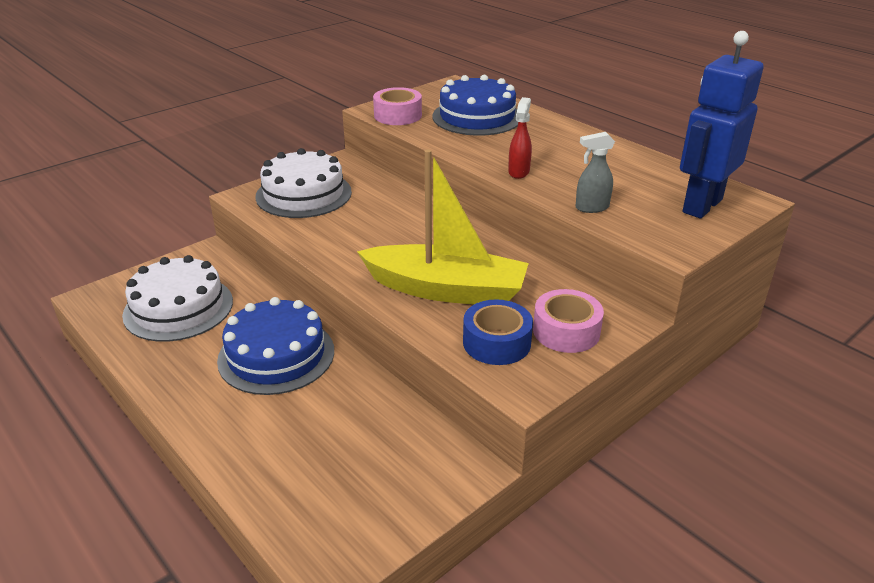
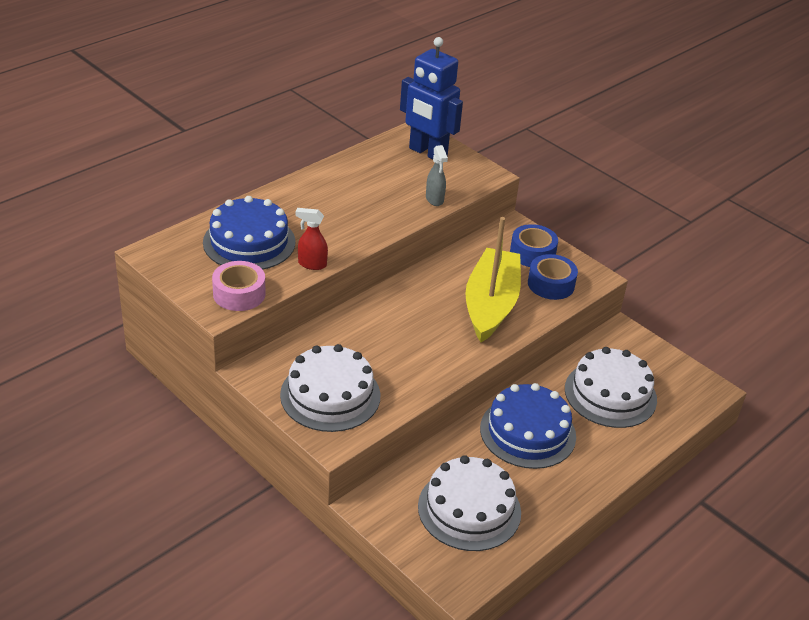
camera: 95 degrees left, 5 degrees up
red spray bottle [508,97,532,179] -> red spray bottle moved to [295,208,328,270]
pink tape [533,289,604,353] -> blue tape [510,224,558,267]
none -> white cake [565,347,657,428]

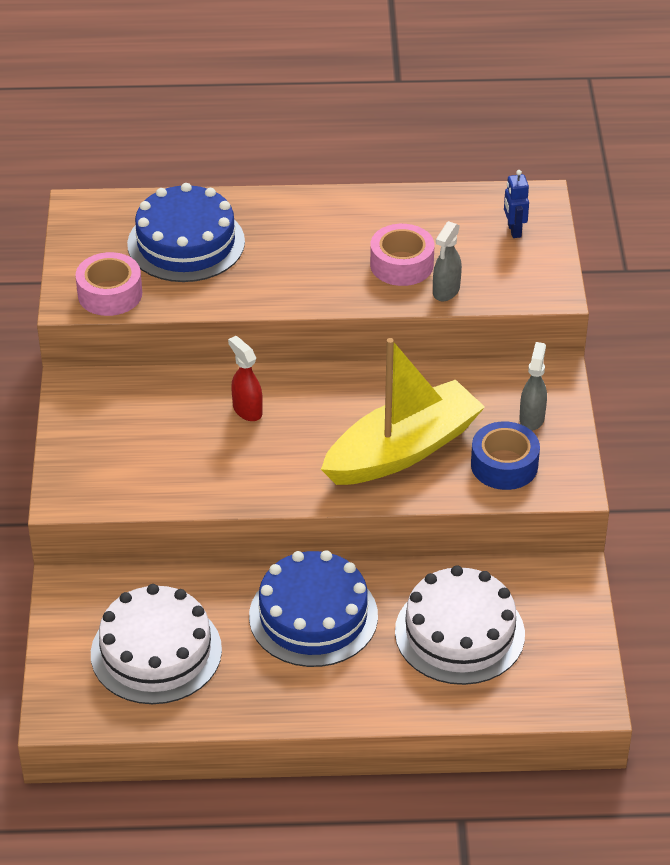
camera: 45 degrees right, 5 degrees up
white cake [280,344,380,432] -> none
red spray bottle [295,208,328,270] -> red spray bottle moved to [228,336,263,421]
blue robot [400,37,463,159] -> blue robot [504,170,529,238], size x0.42
blue tape [510,224,558,267] -> grey spray bottle [519,342,547,431]
none -> pink tape [370,224,434,286]

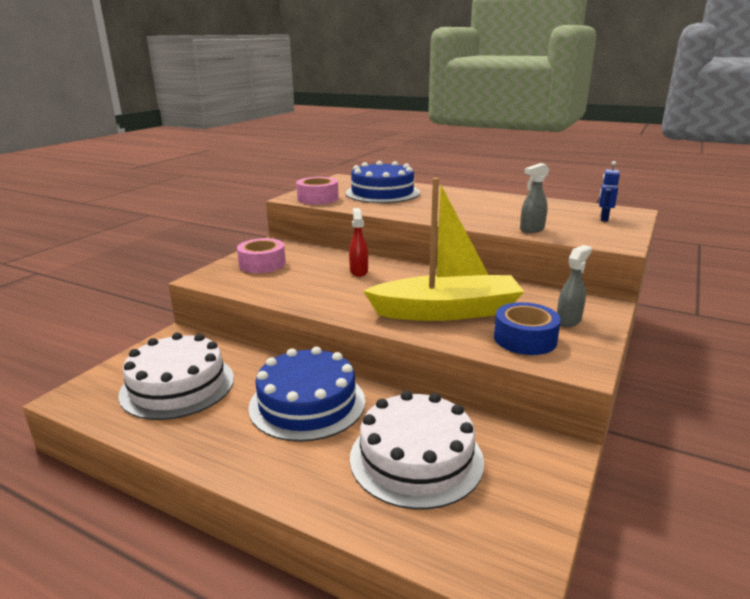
camera: 30 degrees right, 20 degrees down
pink tape [370,224,434,286] -> pink tape moved to [237,238,286,273]

